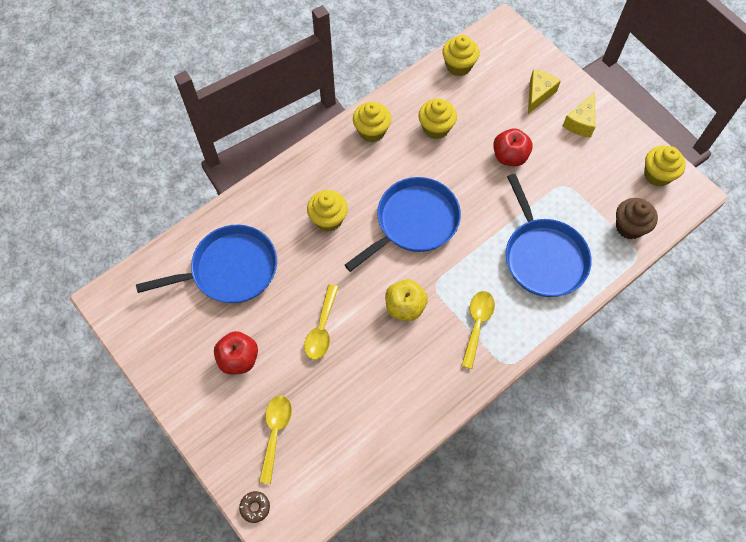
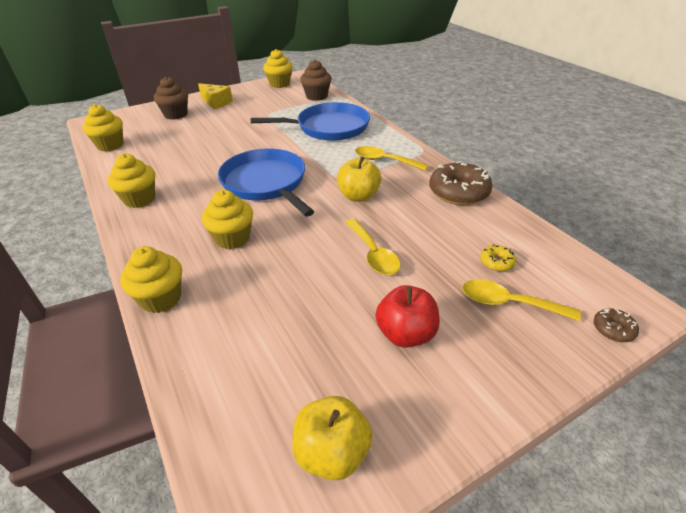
camera: 80 degrees left, 25 degrees down
blue pan [136,225,277,303] -> none
yellow spoon [304,284,339,360] -> yellow spoon turned 45 degrees clockwise [345,219,401,275]
yellow cupcake [418,99,457,139] -> yellow cupcake moved to [120,246,182,313]
red apple [493,128,533,166] -> none
yellow cheese [528,69,561,114] -> brown cupcake [154,76,188,120]
none -> yellow apple [292,396,372,480]
none -> brown donut [430,161,493,205]
none -> yellow donut [480,244,516,271]

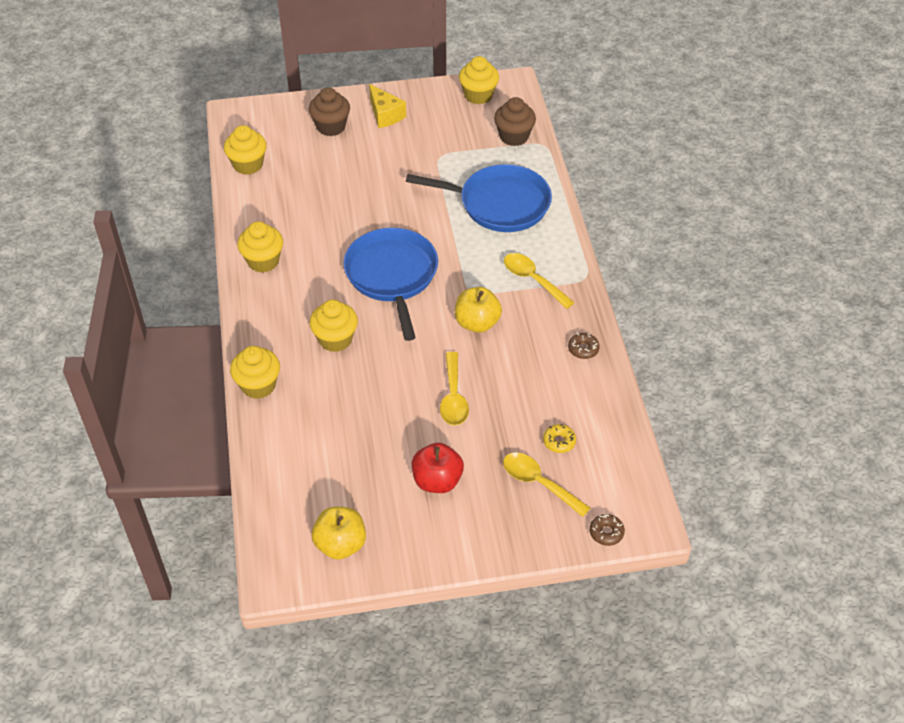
camera: 20 degrees right, 10 degrees up
brown donut [430,161,493,205] -> brown donut [568,333,600,359], size x0.46

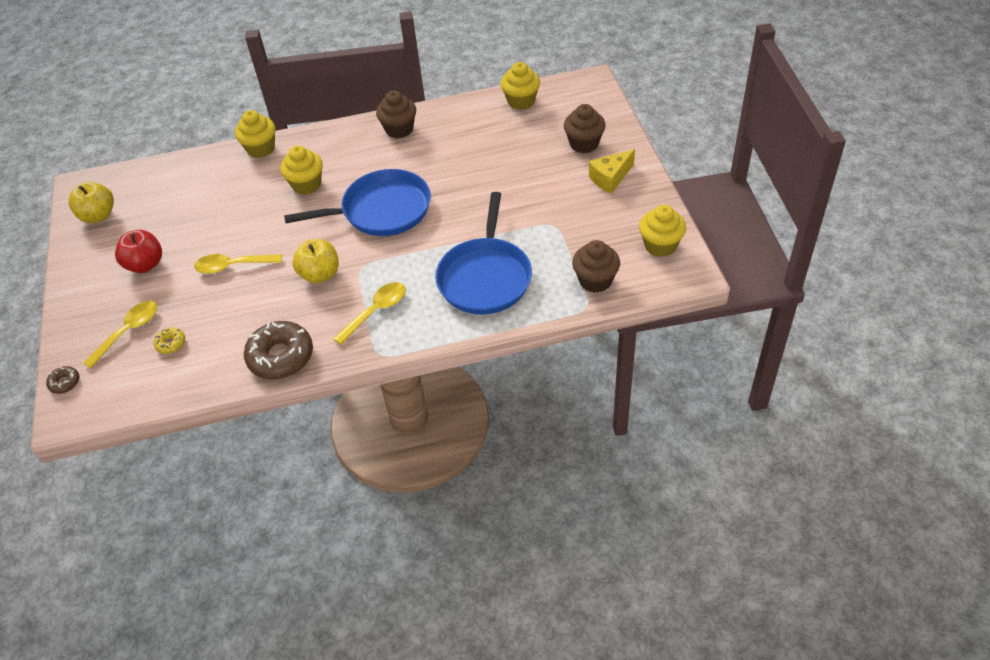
camera: 90 degrees right, 0 degrees up
yellow cupcake [237,221,283,273] -> brown cupcake [376,90,416,138]
brown donut [568,333,600,359] -> brown donut [244,321,313,379], size x2.15

